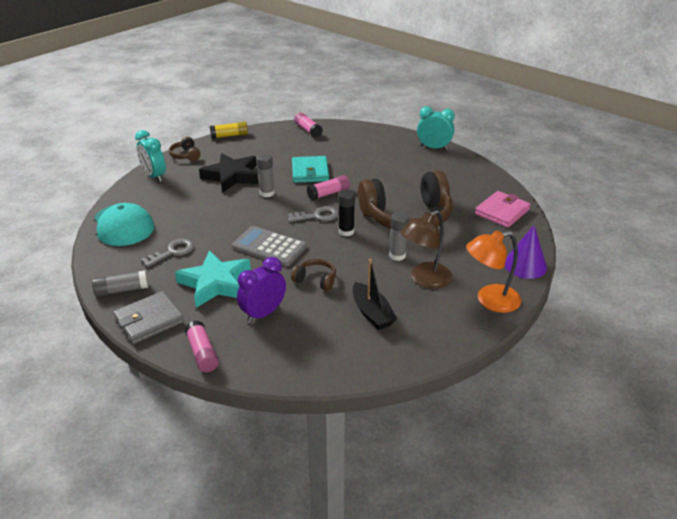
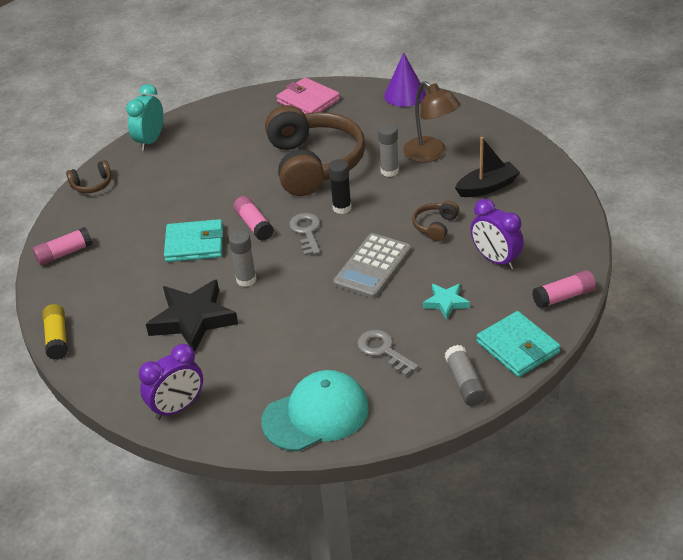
camera: 85 degrees left, 5 degrees up
grey wallet [113,291,184,344] -> turquoise wallet [476,311,560,377]
turquoise clock [135,130,166,182] -> purple clock [139,344,203,420]
brown headphones [169,137,201,161] -> brown headphones moved to [66,160,111,193]
turquoise star [175,250,251,308] -> turquoise star [423,283,470,320], size x0.52
orange lamp [466,230,521,313] -> none

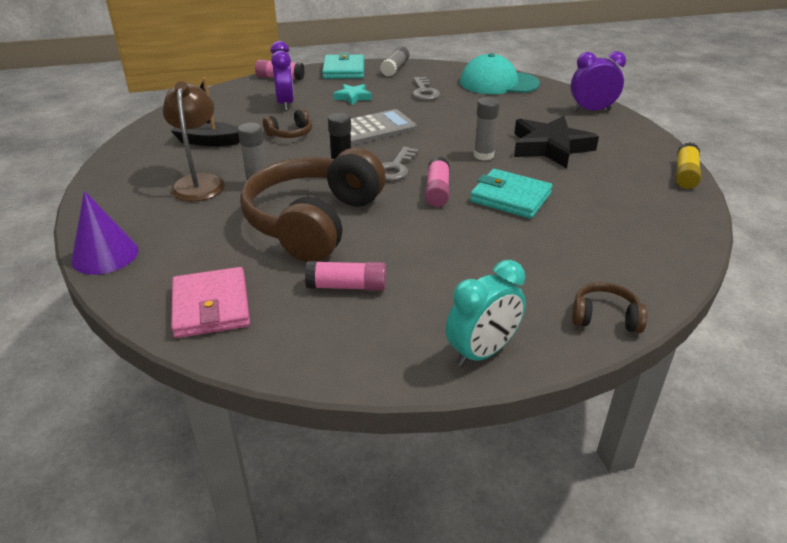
camera: 150 degrees left, 5 degrees down
pink glue stick [33,227,92,266] -> pink glue stick moved to [305,261,386,291]

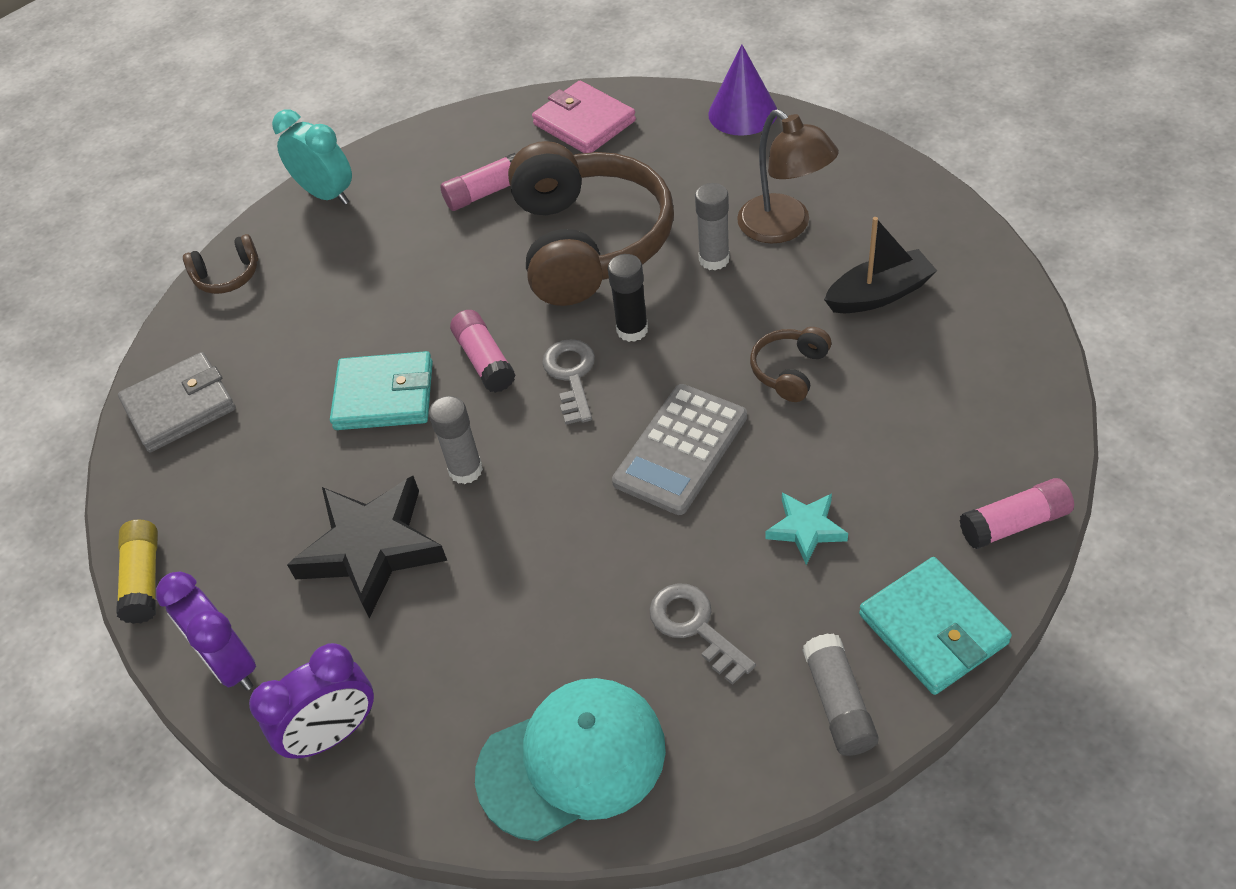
camera: 155 degrees right, 15 degrees up
purple clock [270,41,294,111] -> purple clock moved to [156,572,256,690]
turquoise clock [446,260,526,367] -> turquoise clock turned 105 degrees clockwise [272,110,352,205]
none -> grey wallet [118,352,236,452]

